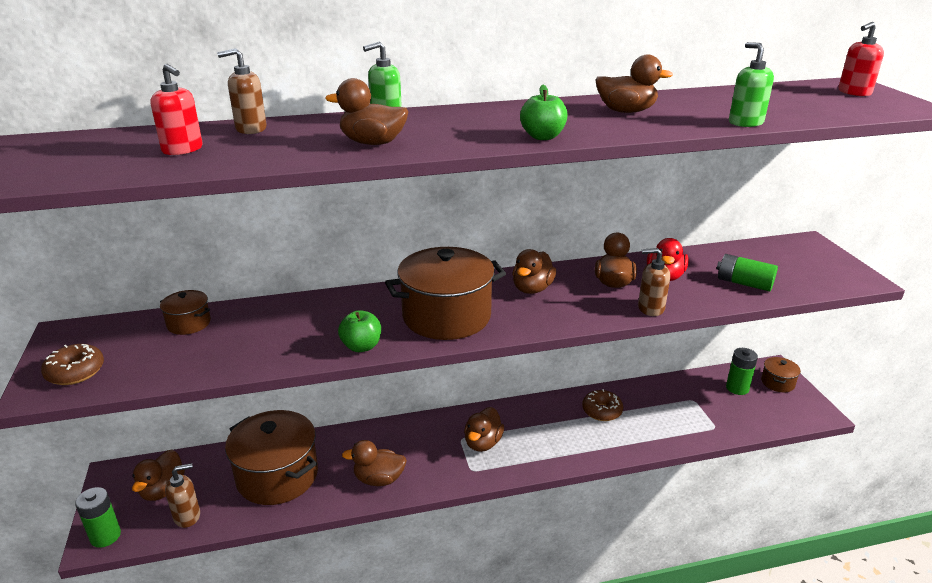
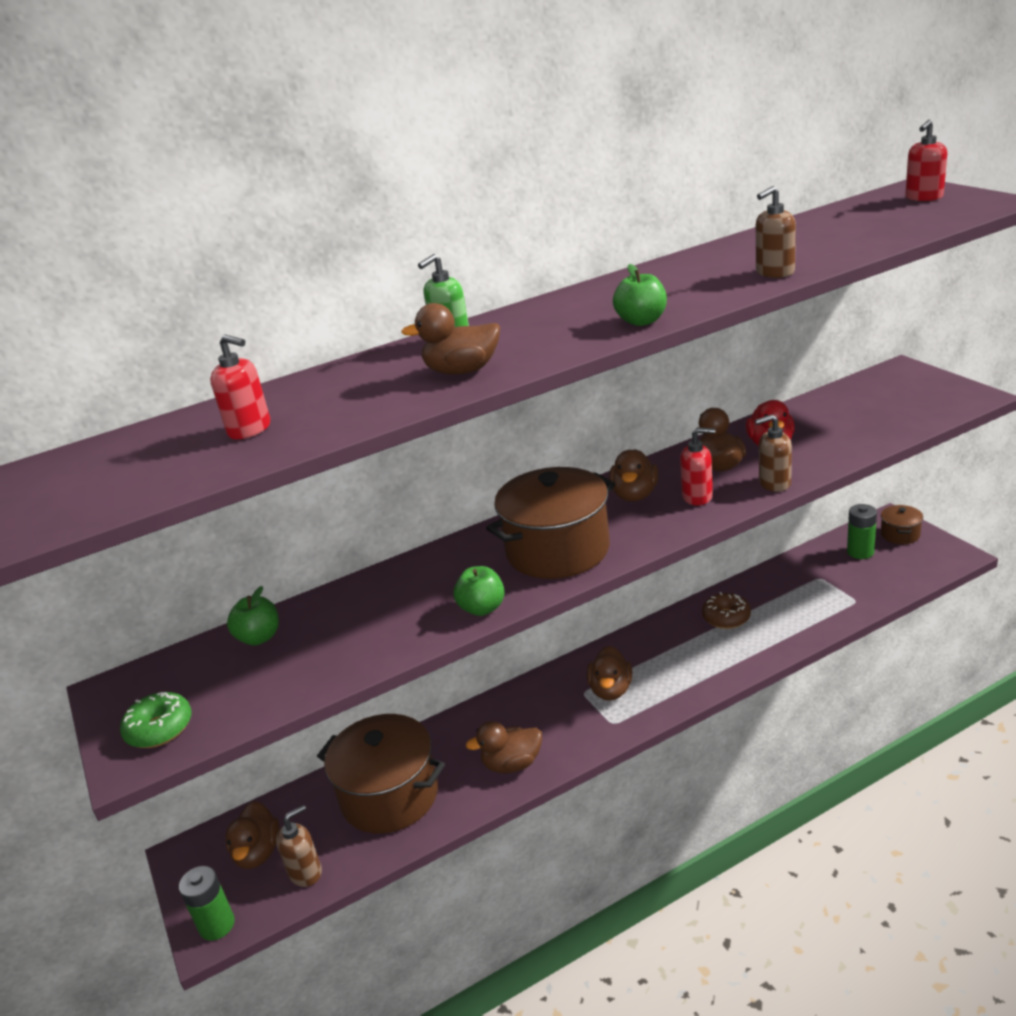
camera: 10 degrees left, 0 degrees up
brown donut [41,344,104,385] -> green donut [120,692,191,748]
brown pot [160,290,211,335] -> green apple [227,586,279,645]
brown soap dispenser [217,48,267,134] -> brown soap dispenser moved to [756,186,796,278]
brown duck [596,55,673,113] -> none
green battery [717,254,778,292] -> none
green soap dispenser [729,42,774,127] -> none
none -> red soap dispenser [680,427,716,505]

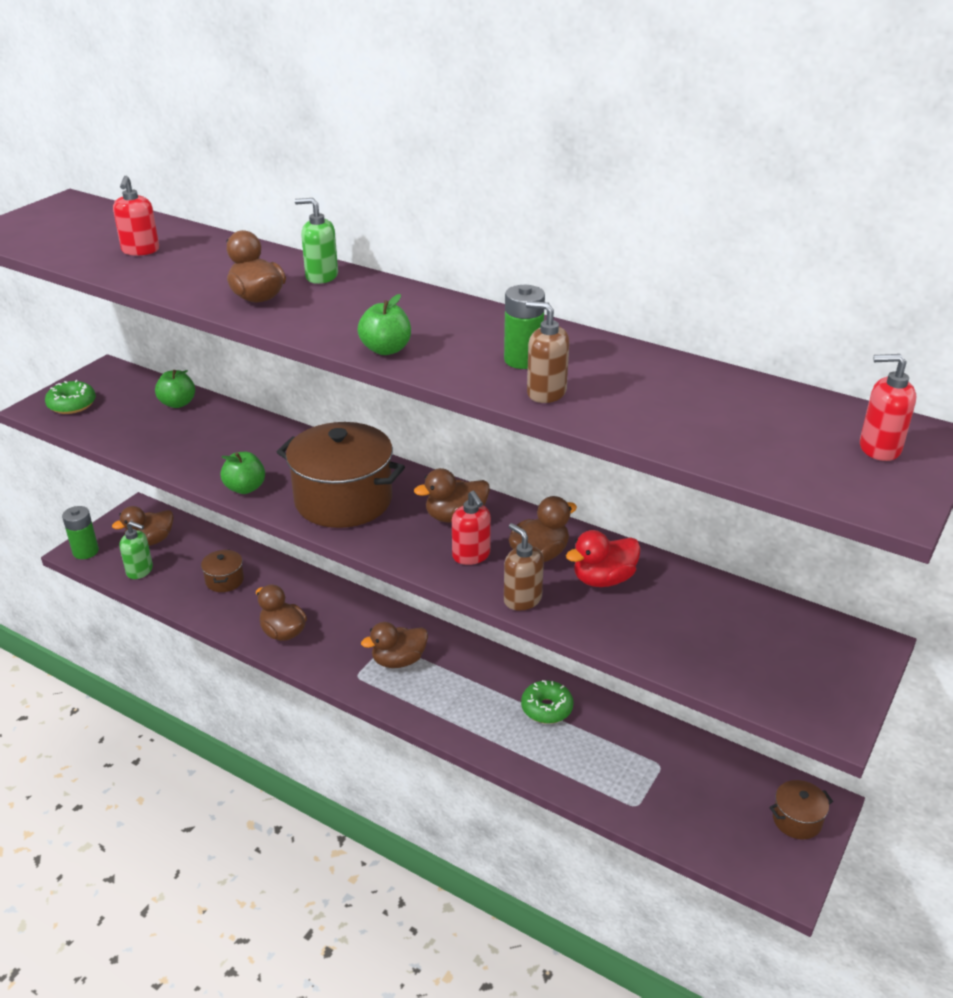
camera: 55 degrees right, 5 degrees up
brown soap dispenser [276,805,322,887] -> green soap dispenser [119,521,153,579]
brown pot [317,714,445,834] -> brown pot [201,550,244,592], size x0.47
brown donut [702,592,751,629] -> green donut [521,680,574,724]
green battery [847,504,877,559] -> green battery moved to [504,285,545,369]

